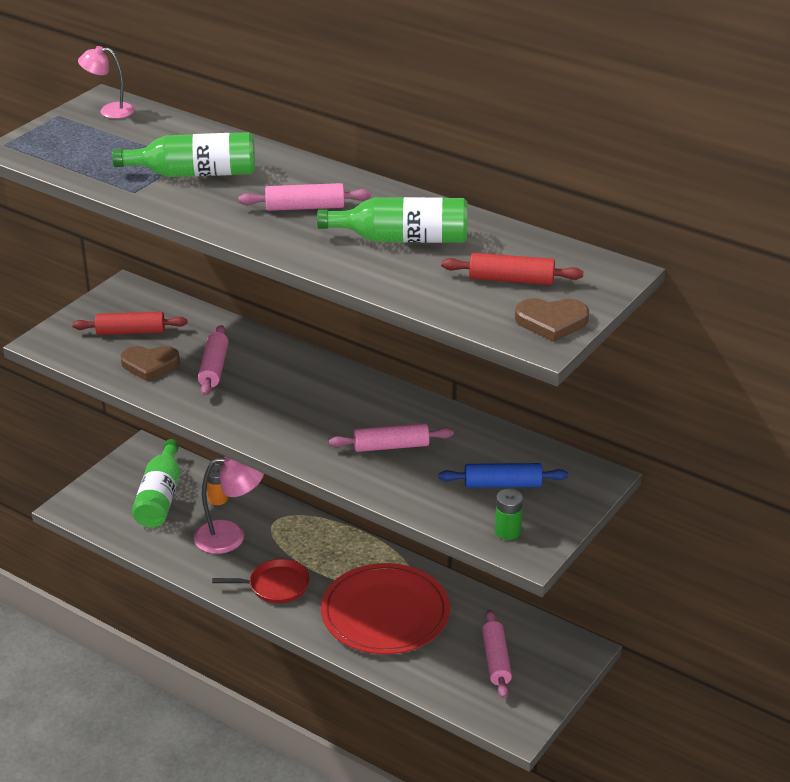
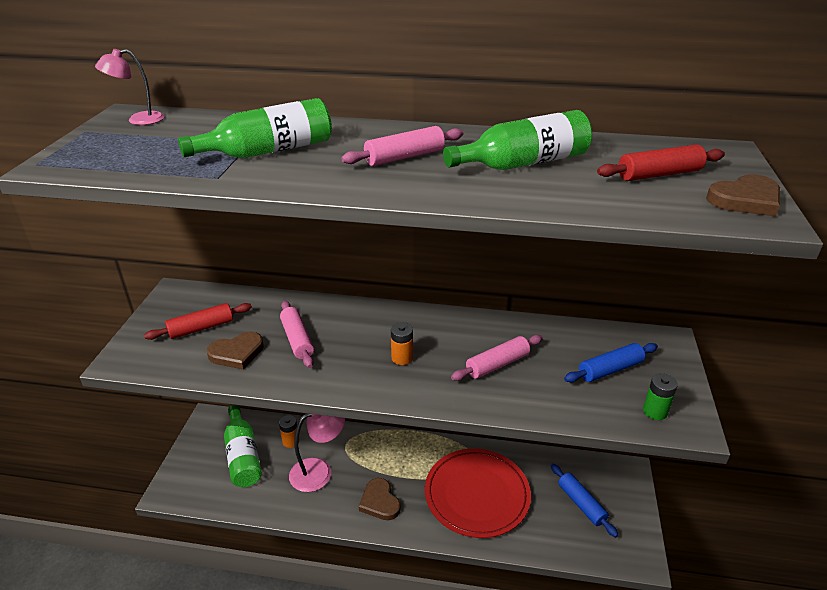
camera: 25 degrees left, 0 degrees up
red pan [212,559,310,603] -> brown heart [359,478,401,520]
pink rolling pin [482,610,512,698] -> blue rolling pin [551,464,618,537]
none -> orange battery [391,322,413,365]

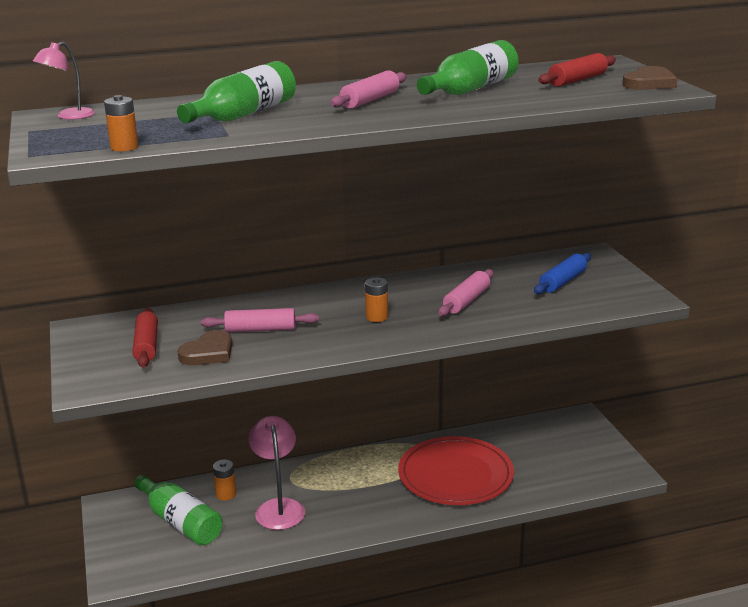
camera: 25 degrees left, 10 degrees down
red rolling pin [144,303,252,340] -> red rolling pin turned 45 degrees counterclockwise [132,308,158,368]
pink rolling pin [280,301,314,368] -> pink rolling pin turned 45 degrees counterclockwise [201,308,319,332]
pink lamp [289,413,345,492] -> pink lamp turned 45 degrees counterclockwise [249,416,305,530]
brown heart [359,478,401,520] -> none
blue rolling pin [551,464,618,537] -> none
green battery [643,373,678,420] -> none
none -> orange battery [104,95,139,152]

